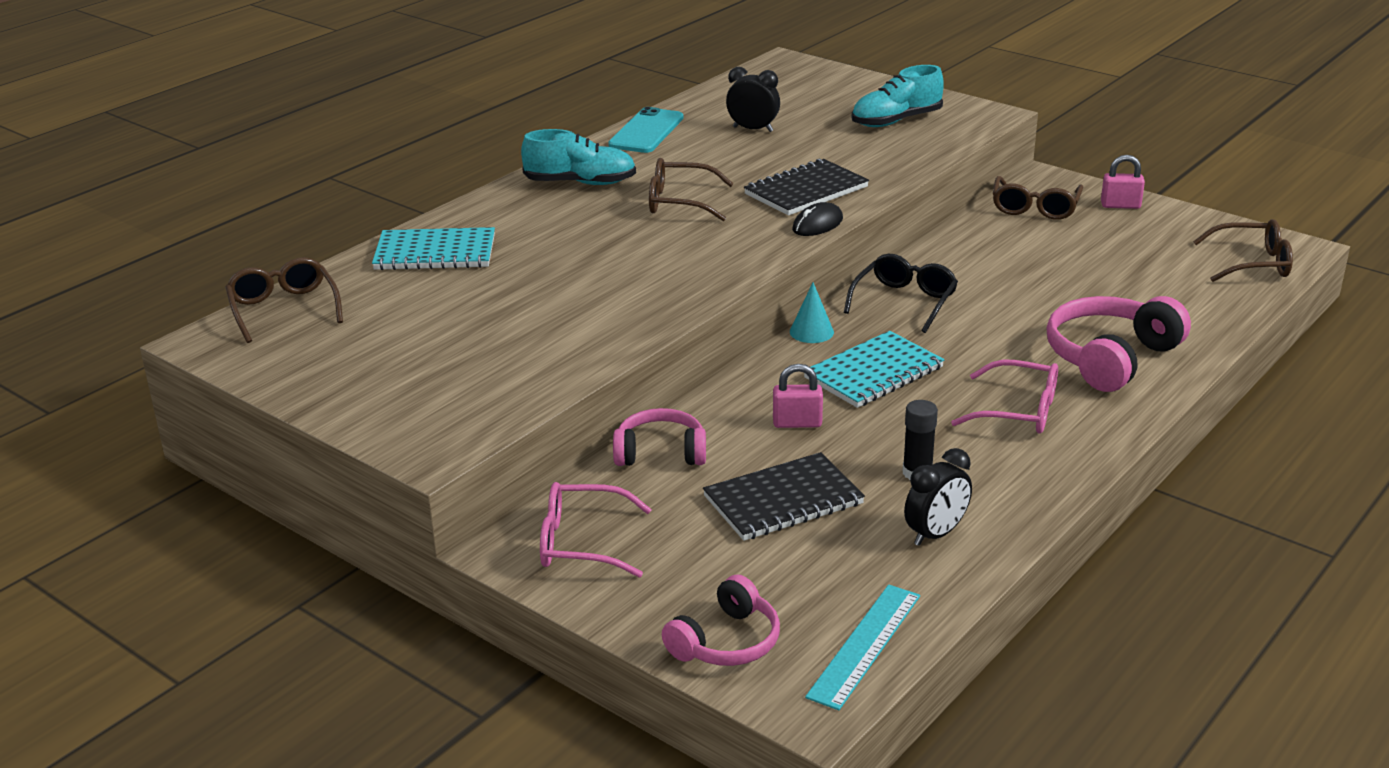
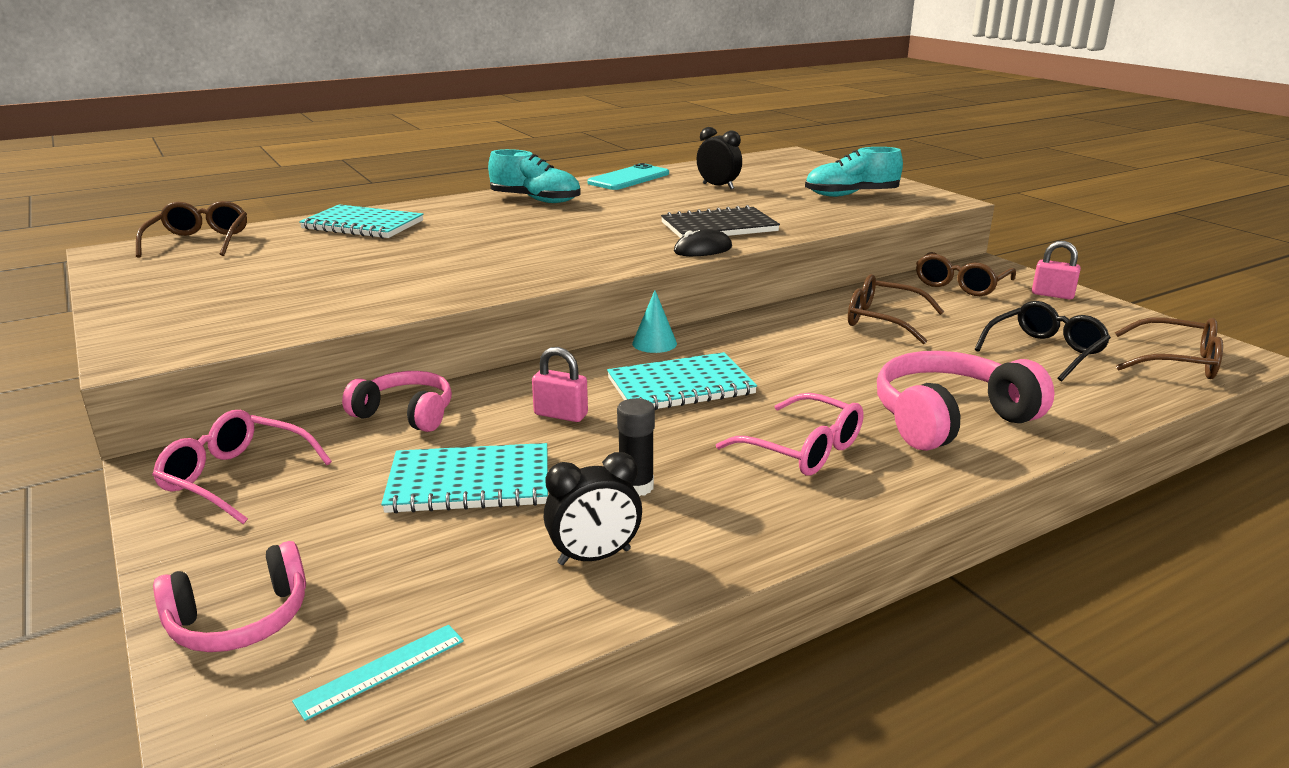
camera: 20 degrees right, 5 degrees down
brown glasses [649,158,734,221] -> brown glasses moved to [848,274,944,344]
black notebook [703,452,865,541] -> turquoise notebook [381,443,548,513]
turquoise ruler [805,584,920,710] -> turquoise ruler [292,625,464,721], size x0.64
black glasses [844,254,958,333] -> black glasses moved to [974,301,1111,382]

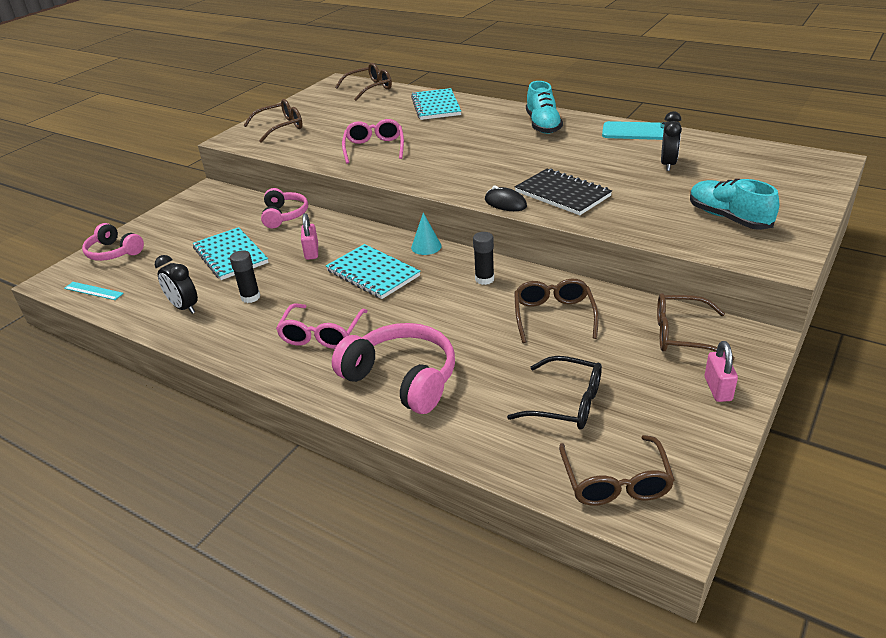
camera: 65 degrees right, 10 degrees up
pink glasses [152,410,332,524] -> pink glasses moved to [342,119,404,164]
none -> brown glasses [243,99,303,143]
none -> black glue stick [473,232,494,285]

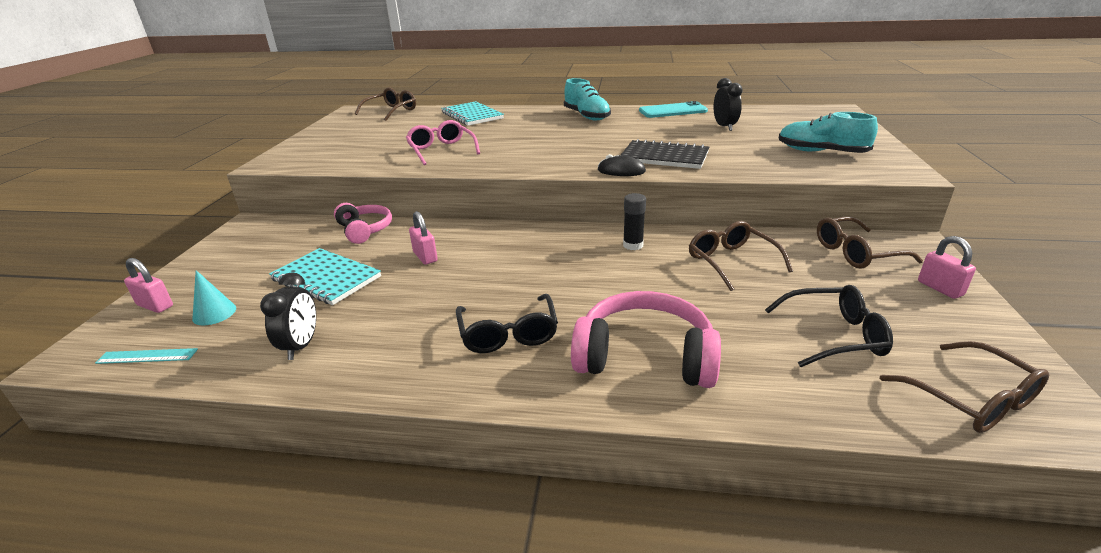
camera: 25 degrees left, 5 degrees down
pink headphones [82,223,144,261] -> pink padlock [124,258,173,313]
black clock [155,255,198,314] -> black clock turned 105 degrees counterclockwise [260,272,316,360]
black glue stick [230,250,260,303] -> none
brown glasses [243,99,303,143] -> none
pink glasses [276,304,368,349] -> black glasses [456,294,558,353]
turquoise notebook [326,244,420,299] -> none
turquoise cone [411,213,442,255] -> turquoise cone moved to [192,270,236,325]

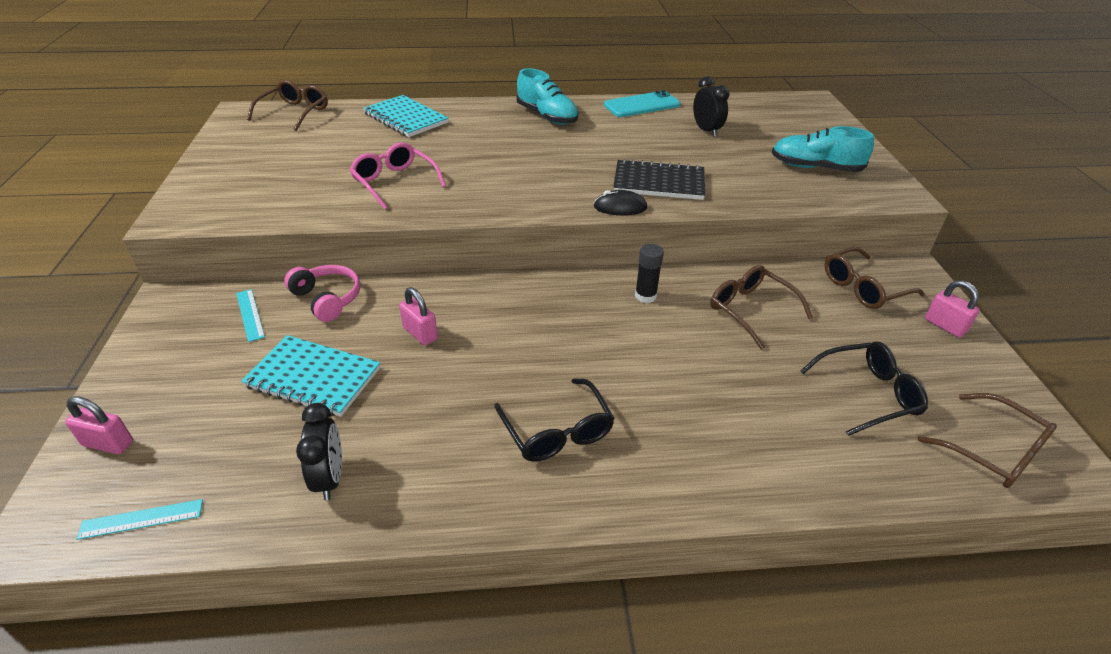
camera: 15 degrees left, 10 degrees up
turquoise cone [192,270,236,325] -> none
pink headphones [571,291,721,388] -> none
none -> turquoise ruler [236,289,265,342]

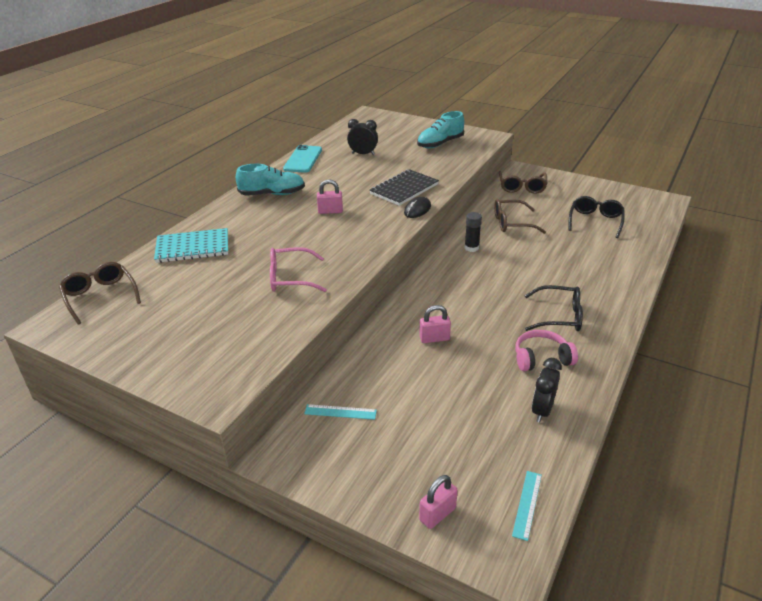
camera: 55 degrees left, 5 degrees down
turquoise notebook [241,335,381,417] -> none
pink headphones [284,265,360,322] -> pink headphones moved to [515,330,578,371]
black clock [296,403,342,500] -> black clock turned 90 degrees counterclockwise [532,358,562,422]
brown glasses [918,393,1057,488] -> none
pink padlock [925,280,980,338] -> pink padlock moved to [317,179,343,214]

